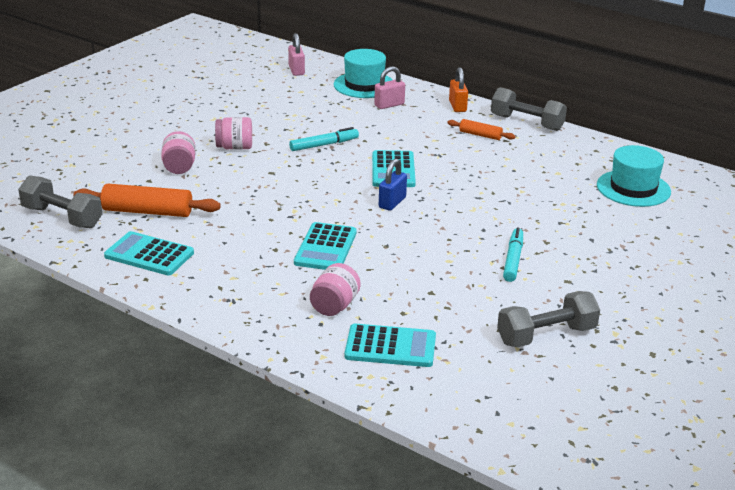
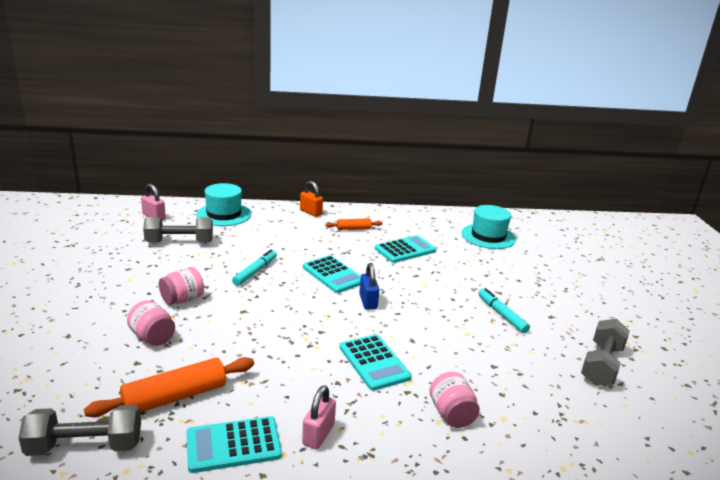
camera: 40 degrees left, 5 degrees down
turquoise calculator [345,323,436,367] -> turquoise calculator moved to [375,235,436,263]
pink padlock [374,66,405,109] -> pink padlock moved to [302,385,336,449]
grey dumbbell [491,87,567,131] -> grey dumbbell moved to [143,217,213,242]

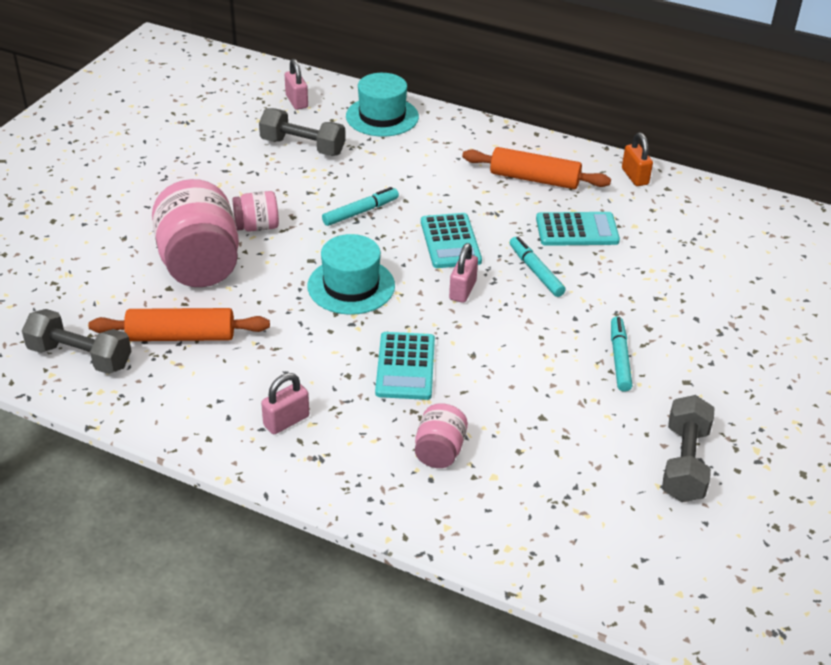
camera: 30 degrees right, 15 degrees up
pink jar [127,300,175,346] -> pink jar [152,179,239,287], size x1.98
turquoise calculator [186,416,282,473] -> none
orange padlock [300,181,323,217] -> orange padlock moved to [622,132,653,186]
orange rolling pin [325,218,382,230] -> orange rolling pin [462,147,611,189], size x1.81
blue padlock [359,263,379,310] -> pink padlock [449,243,478,303]
turquoise hat [462,205,516,249] -> turquoise hat moved to [307,234,395,315]
grey dumbbell [581,319,630,386] -> grey dumbbell turned 45 degrees counterclockwise [662,395,715,502]
none -> turquoise marker [510,236,566,297]

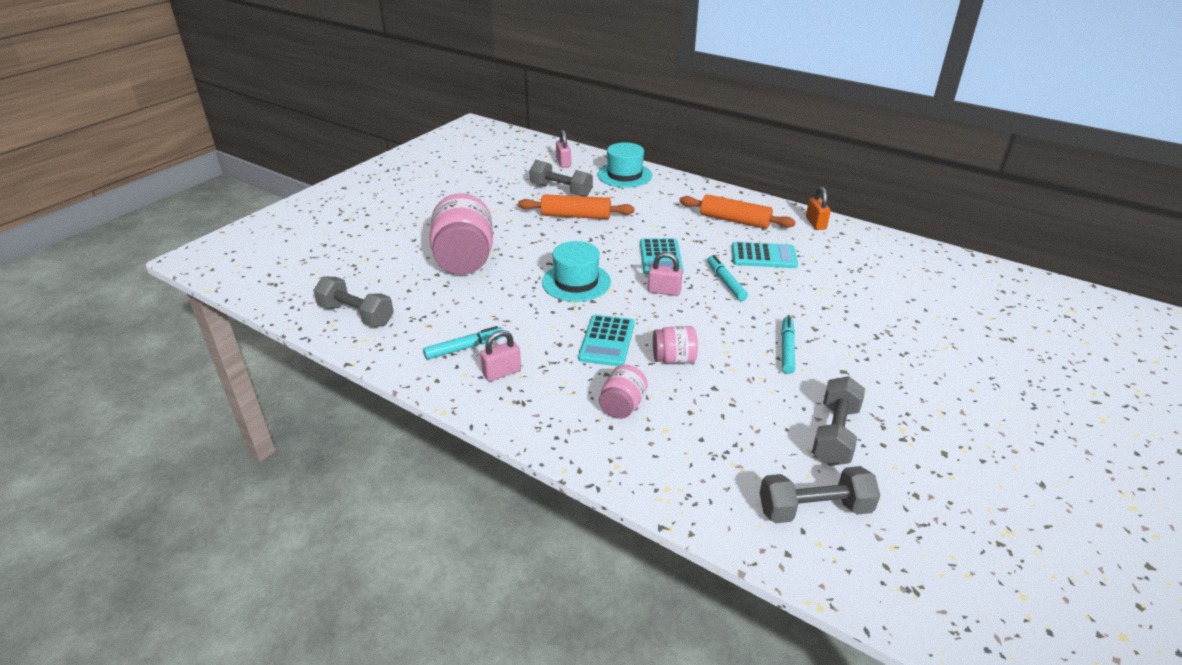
camera: 10 degrees right, 5 degrees down
orange rolling pin [88,308,270,341] -> orange rolling pin moved to [518,194,635,219]
pink jar [232,191,279,232] -> pink jar moved to [653,326,698,364]
turquoise marker [322,187,399,226] -> turquoise marker moved to [423,326,504,359]
pink padlock [449,243,478,303] -> pink padlock turned 75 degrees clockwise [648,252,683,296]
none -> grey dumbbell [760,466,880,523]

